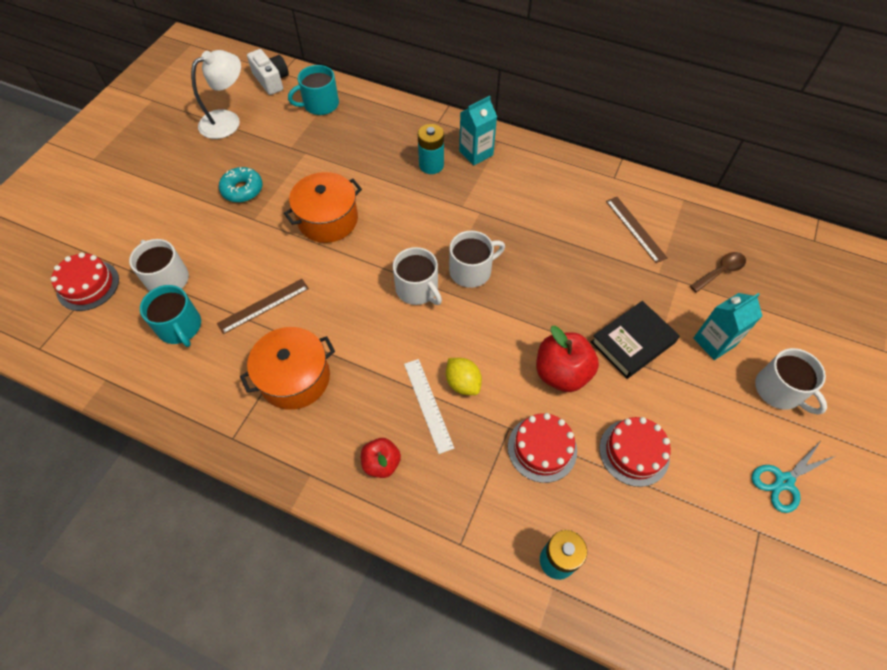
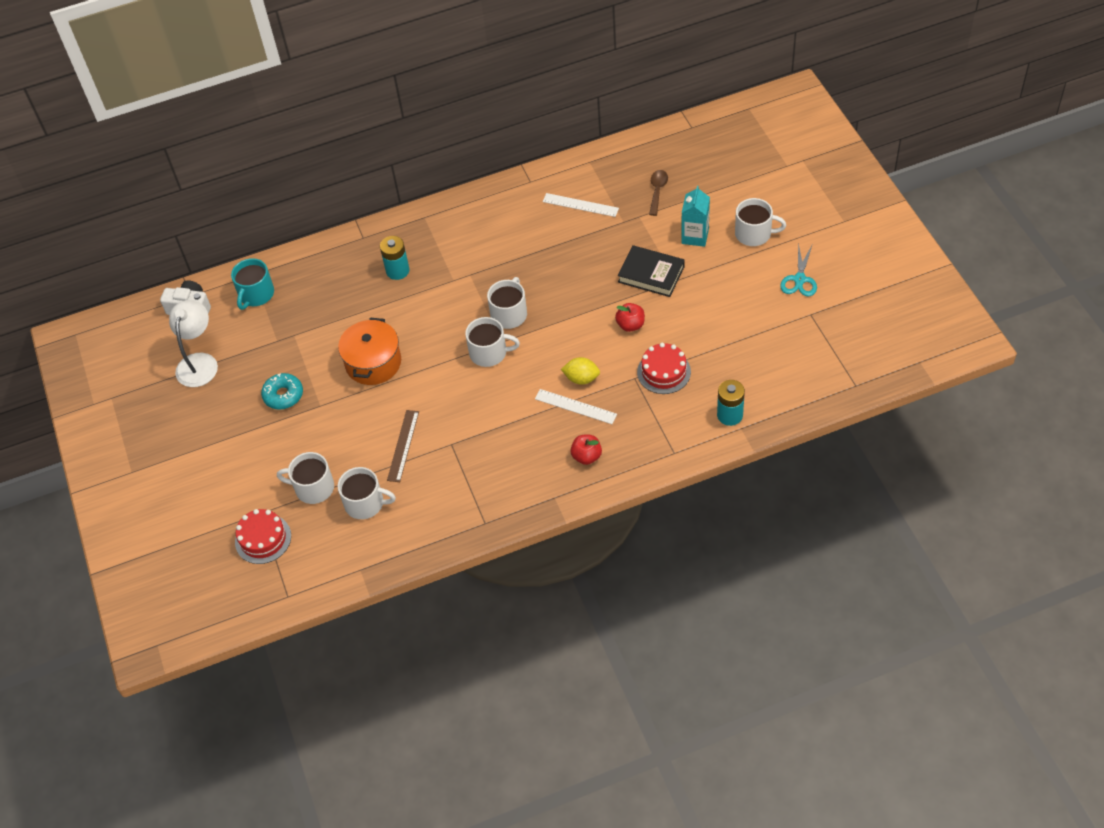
camera: 40 degrees left, 5 degrees down
turquoise mug [140,285,201,347] -> white mug [338,467,396,519]
orange pot [240,327,335,410] -> none
turquoise carton [459,96,497,165] -> none
red apple [536,326,599,392] -> red apple [615,303,645,332], size x0.61
black book [591,301,680,379] -> black book turned 75 degrees counterclockwise [618,245,685,297]
red cake [599,417,671,487] -> none
brown ruler [606,197,668,263] -> white ruler [543,193,619,217]

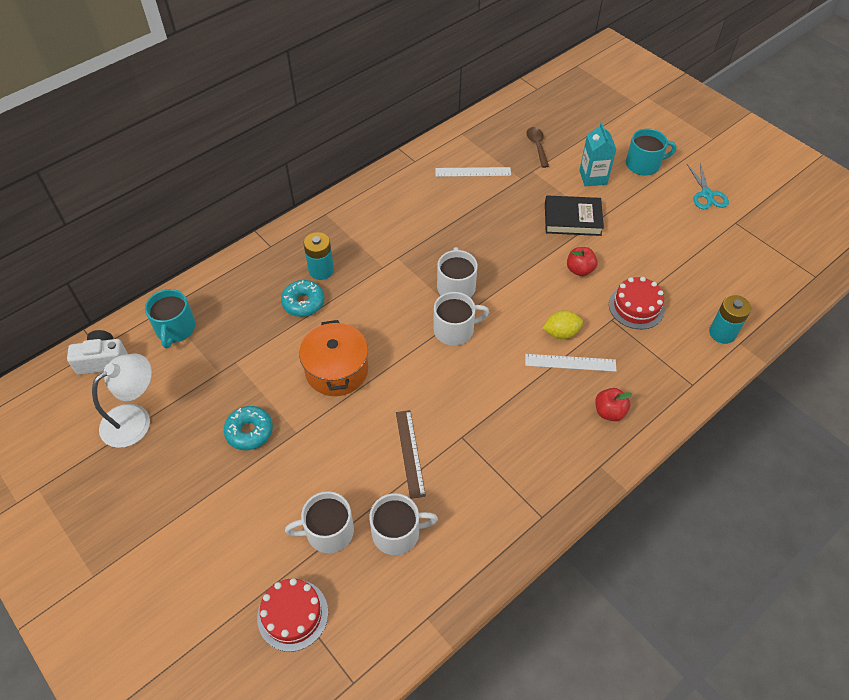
camera: 25 degrees left, 0 degrees up
white lamp [169,300,218,387] -> white lamp turned 60 degrees clockwise [92,353,152,448]
white mug [735,198,786,246] -> turquoise mug [626,128,677,176]
none -> turquoise donut [281,280,325,317]

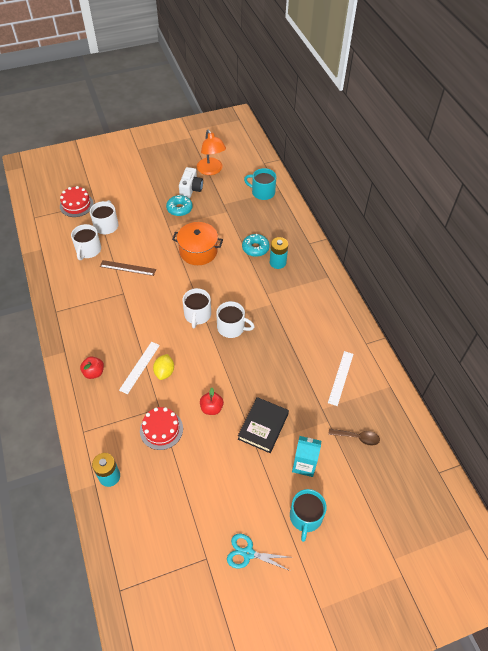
camera: 110 degrees right, 0 degrees up
white camera [67,330,128,375] -> white camera moved to [179,167,203,198]
white lamp [92,353,152,448] -> orange lamp [197,129,226,175]

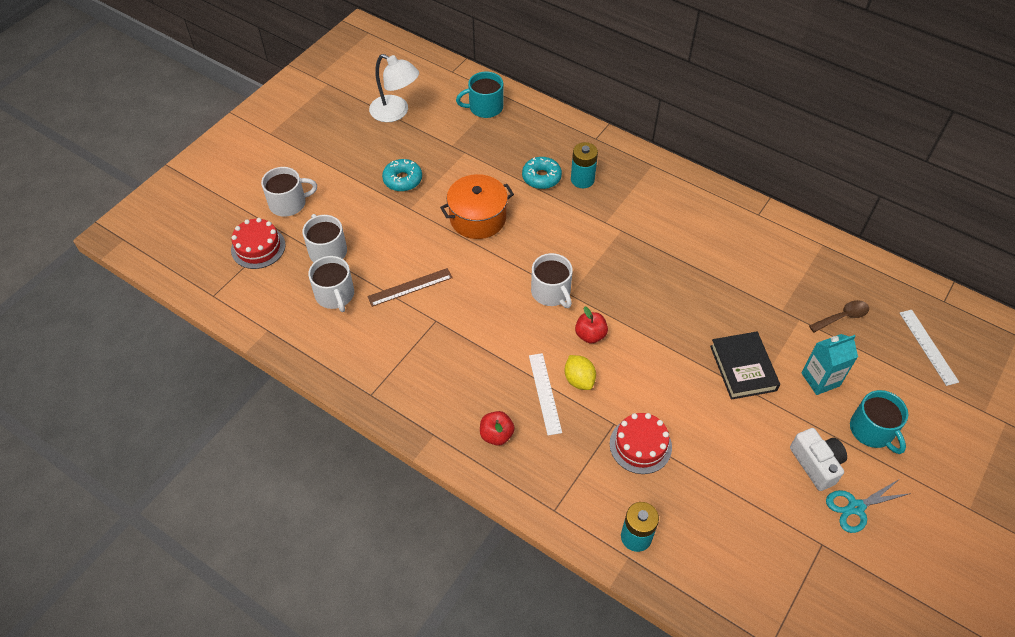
camera: 35 degrees left, 0 degrees up
white camera [179,167,203,198] -> white camera moved to [790,428,847,491]
orange lamp [197,129,226,175] -> white lamp [369,54,419,122]
red apple [200,388,224,415] -> red apple moved to [575,307,608,344]
white mug [216,301,255,338] -> white mug moved to [261,167,317,217]
white ruler [328,351,353,406] -> white ruler moved to [900,310,959,386]

